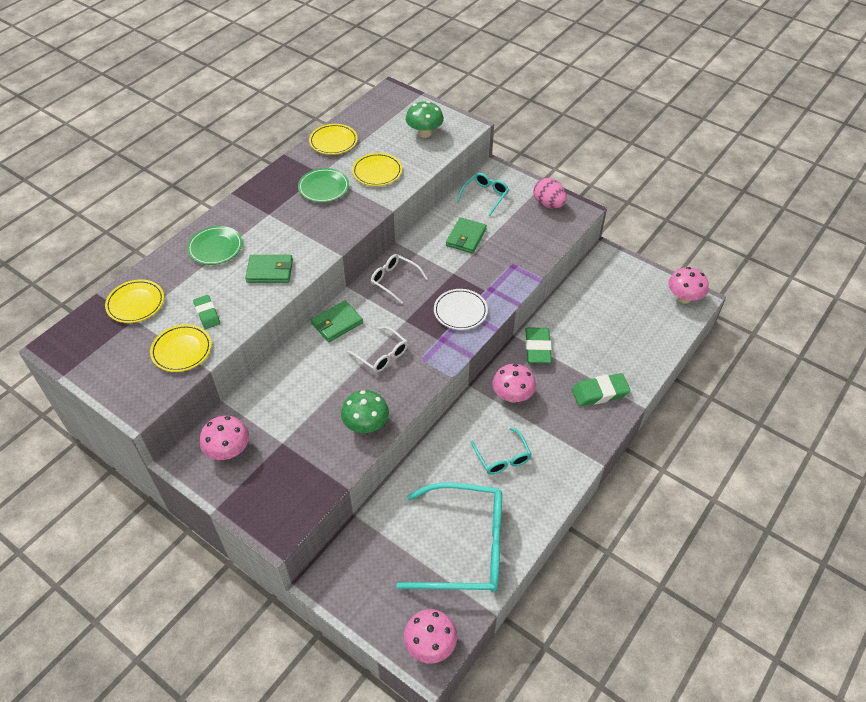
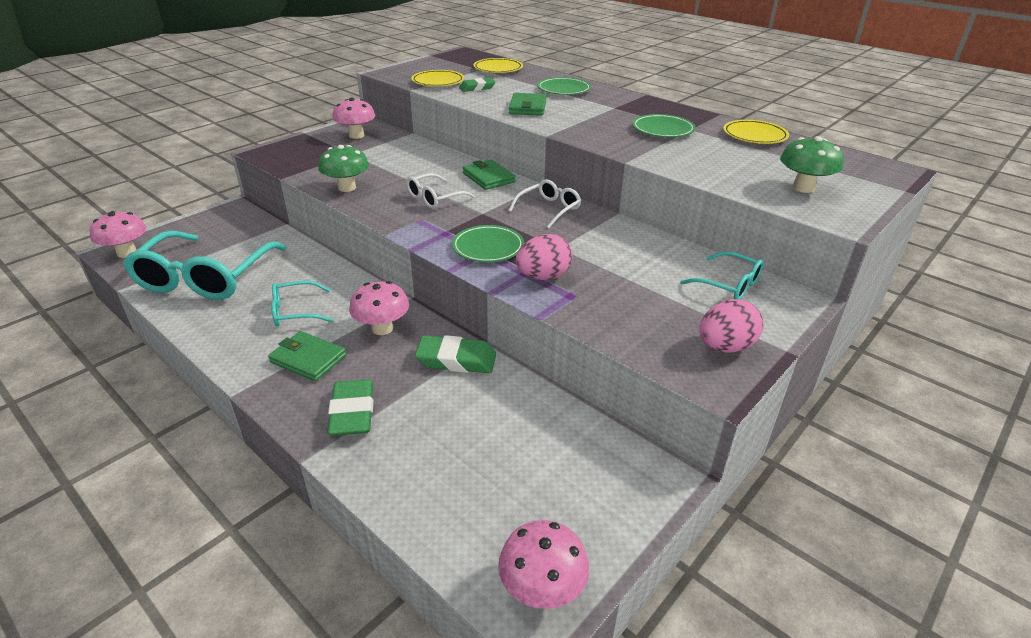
camera: 95 degrees right, 15 degrees down
yellow plate [352,153,402,186] -> none
white plate [434,289,488,330] -> green plate [452,225,524,262]
green wallet [446,217,487,254] -> green wallet moved to [268,331,346,381]
none -> pink egg [516,234,573,280]

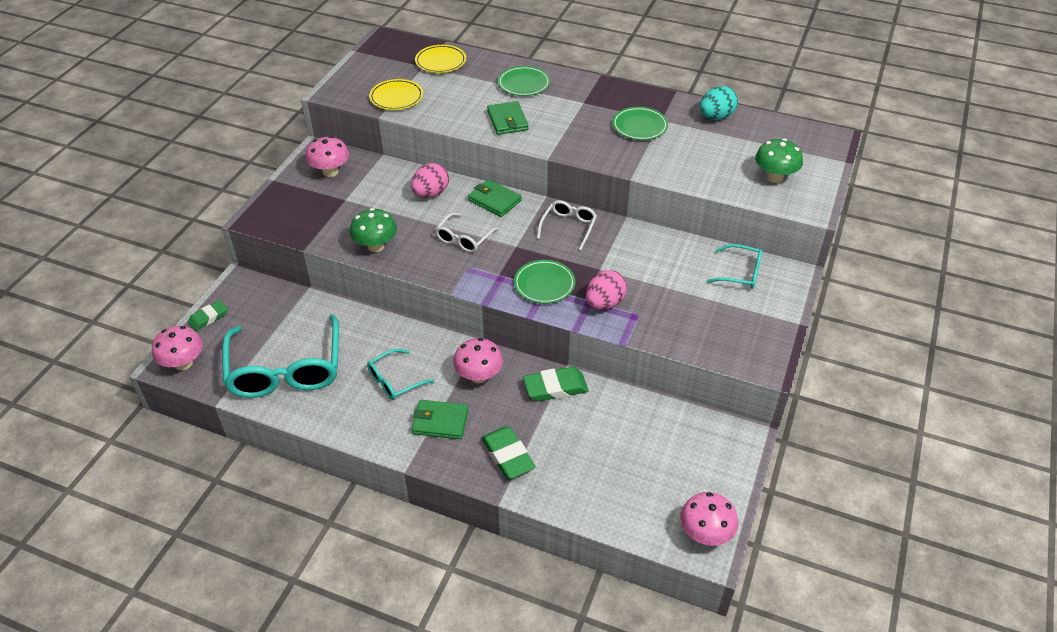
camera: 20 degrees left, 10 degrees up
green eraser [459,78,495,92] -> green eraser moved to [188,300,228,331]
pink egg [699,299,764,353] -> pink egg moved to [411,163,449,198]
yellow plate [723,120,789,144] -> turquoise egg [700,86,738,120]

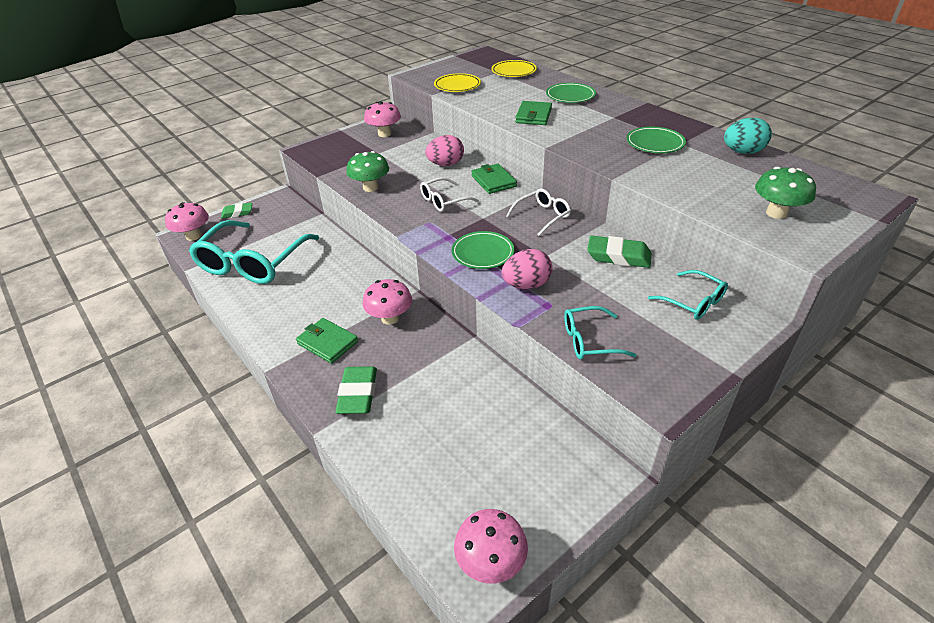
camera: 30 degrees right, 5 degrees down
turquoise glasses [367,349,435,400] -> turquoise glasses moved to [564,306,636,360]
green eraser [523,367,589,401] -> green eraser moved to [587,236,651,268]

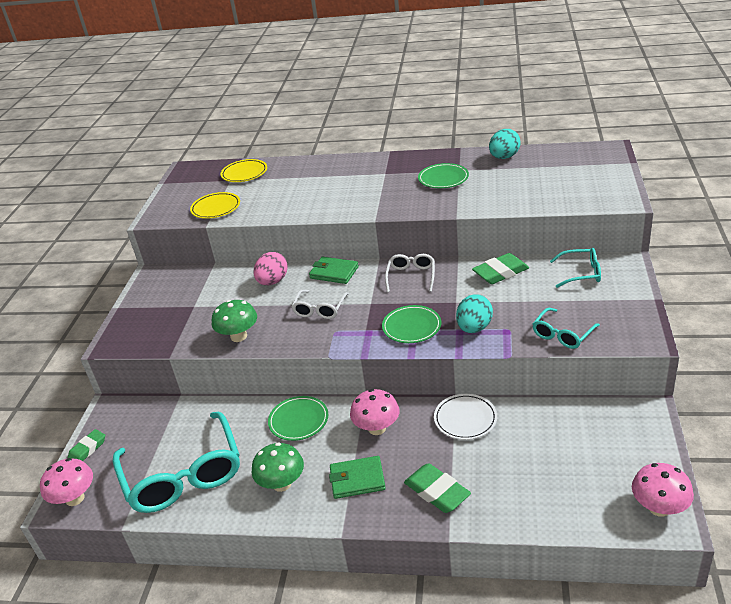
camera: 40 degrees left, 5 degrees down
pink mushroom [364,101,401,137] -> none
pink egg [502,249,552,289] -> turquoise egg [456,294,493,333]
green wallet [515,101,552,125] -> none
green plate [546,83,596,103] -> green plate moved to [268,396,329,441]
green mushroom [755,167,816,219] -> green mushroom moved to [252,442,304,492]
none -> white plate [434,394,497,440]

